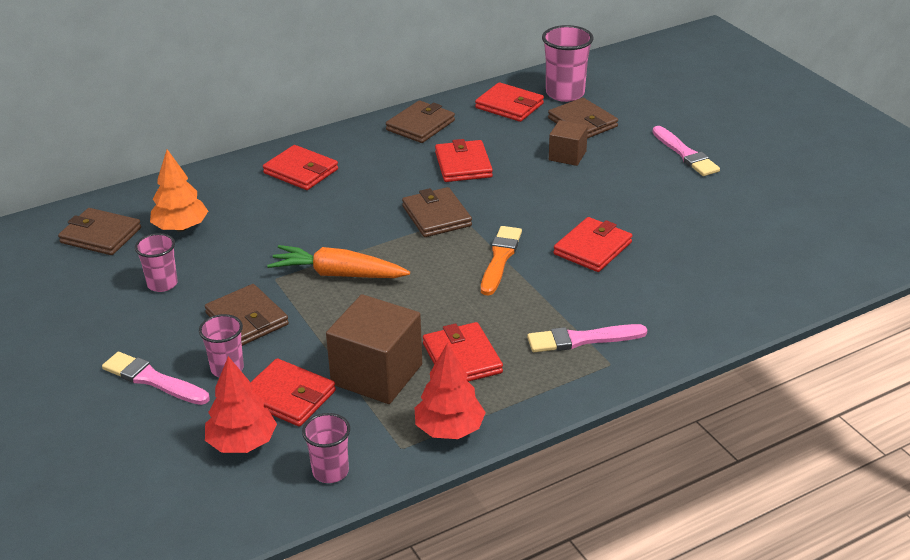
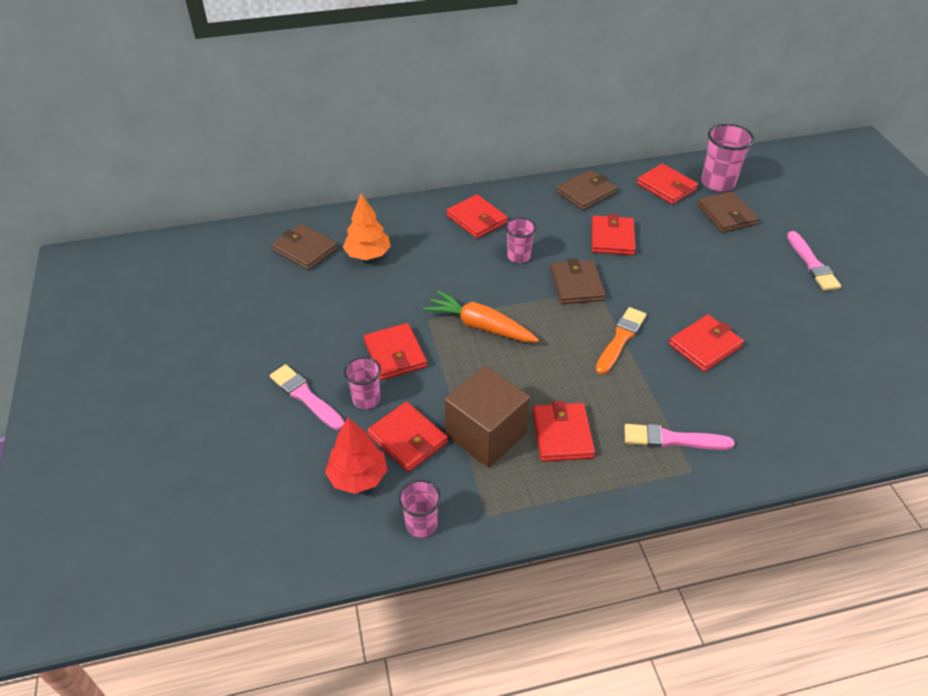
camera: 15 degrees right, 10 degrees up
pink cup [135,233,178,292] -> pink cup moved to [505,217,536,263]
brown wallet [205,284,289,346] -> red wallet [364,323,427,380]
red tree [415,342,486,439] -> none
brown cube [549,120,588,166] -> none

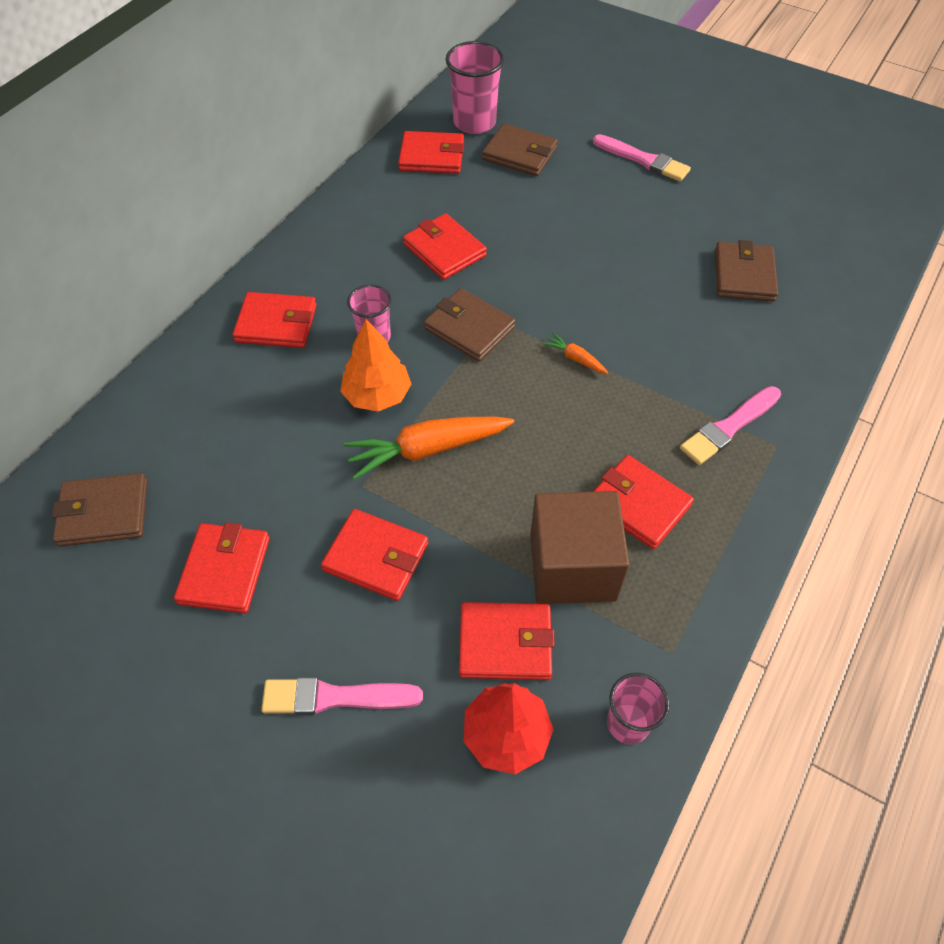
camera: 45 degrees left, 10 degrees up
orange tree [343,194,391,260] -> orange tree moved to [340,319,411,411]
pink cup [344,357,381,409] -> none
brown wallet [556,170,617,210] -> brown wallet moved to [715,240,778,302]
orange brush [596,307,647,375] -> orange carrot [542,333,608,374]
red wallet [669,314,744,372] -> red wallet moved to [174,522,270,613]

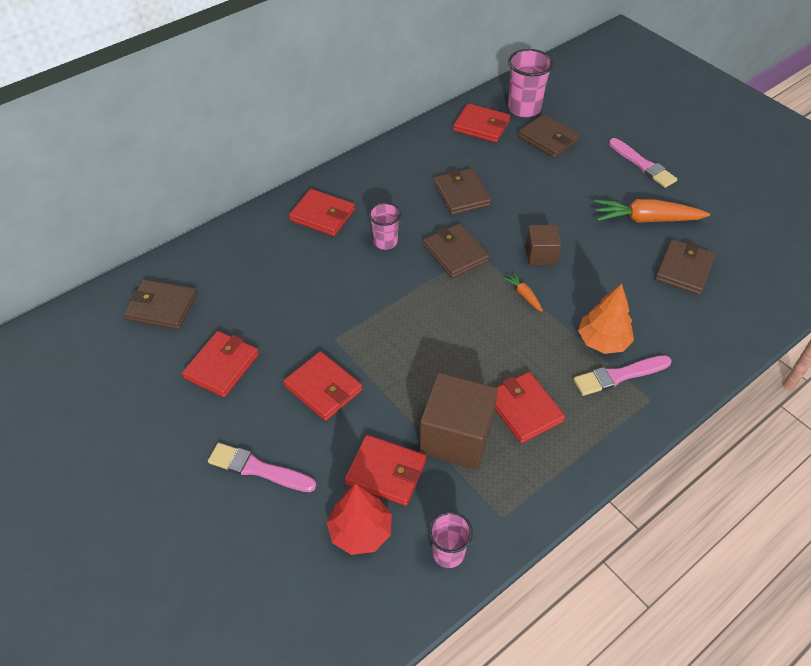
camera: 20 degrees right, 5 degrees down
orange tree [340,319,411,411] -> orange tree moved to [578,284,634,354]
orange carrot [343,417,514,480] -> orange carrot moved to [594,199,710,223]
red wallet [403,213,487,280] -> brown wallet [434,168,491,215]
none -> brown cube [526,225,561,265]

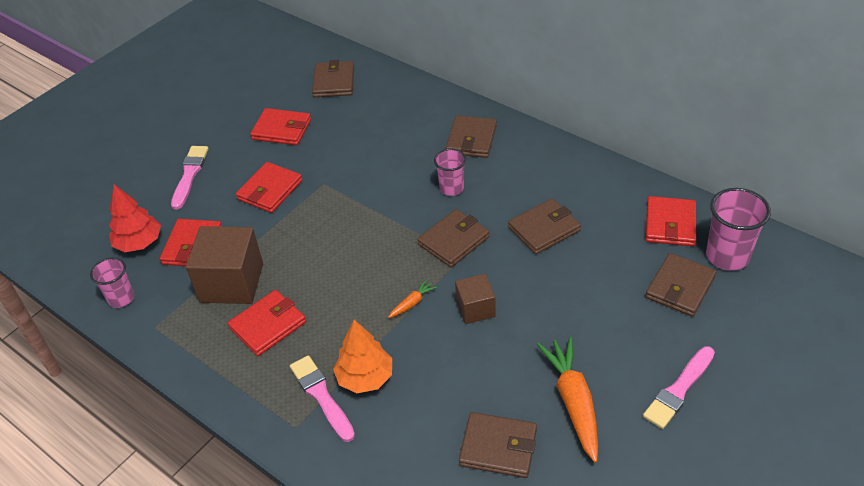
camera: 80 degrees right, 5 degrees down
red wallet [289,189,355,236] -> brown wallet [446,115,497,158]

